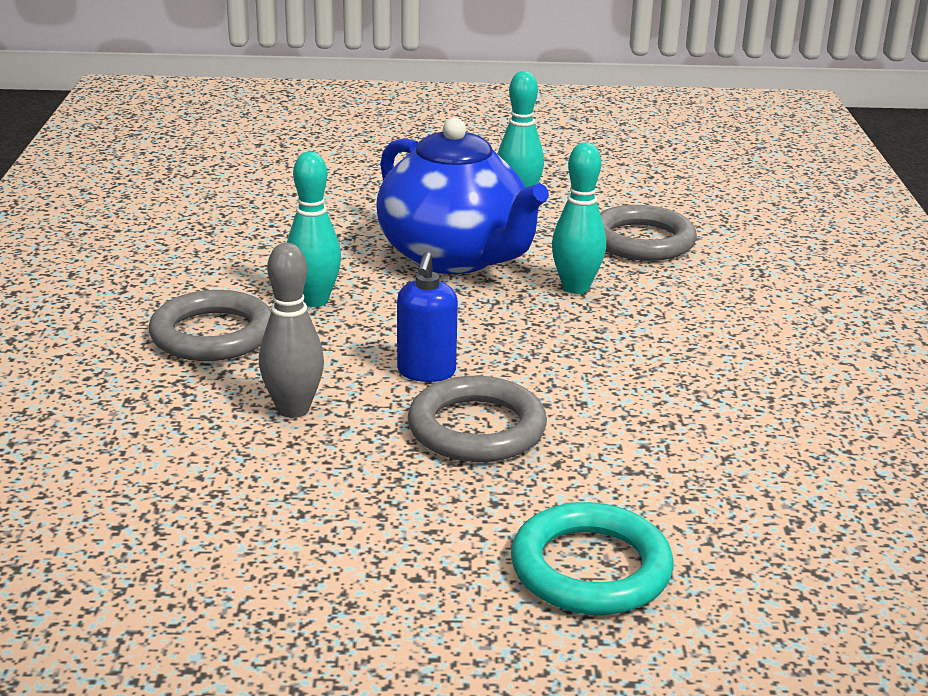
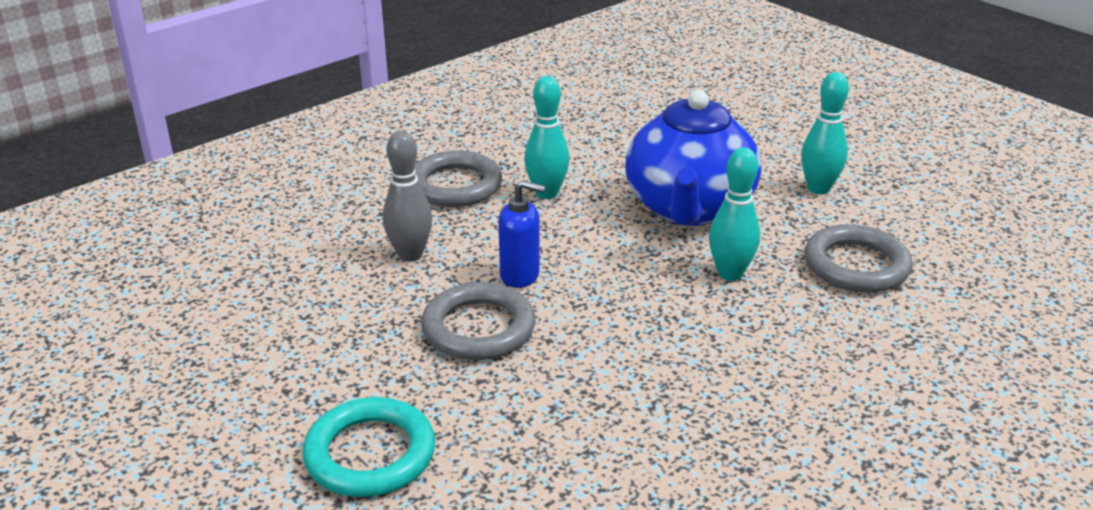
camera: 50 degrees right, 5 degrees up
blue soap dispenser [397,252,458,382] -> blue soap dispenser turned 135 degrees counterclockwise [498,180,546,288]

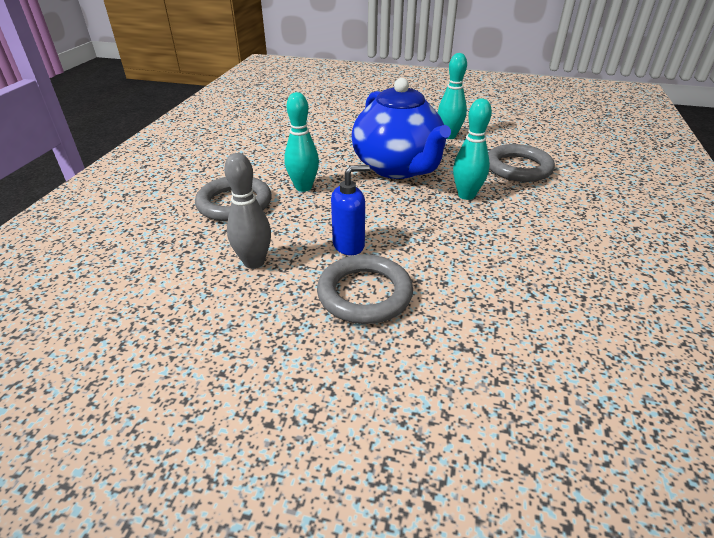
camera: 35 degrees left, 5 degrees up
turquoise ring [303,397,436,497] -> none

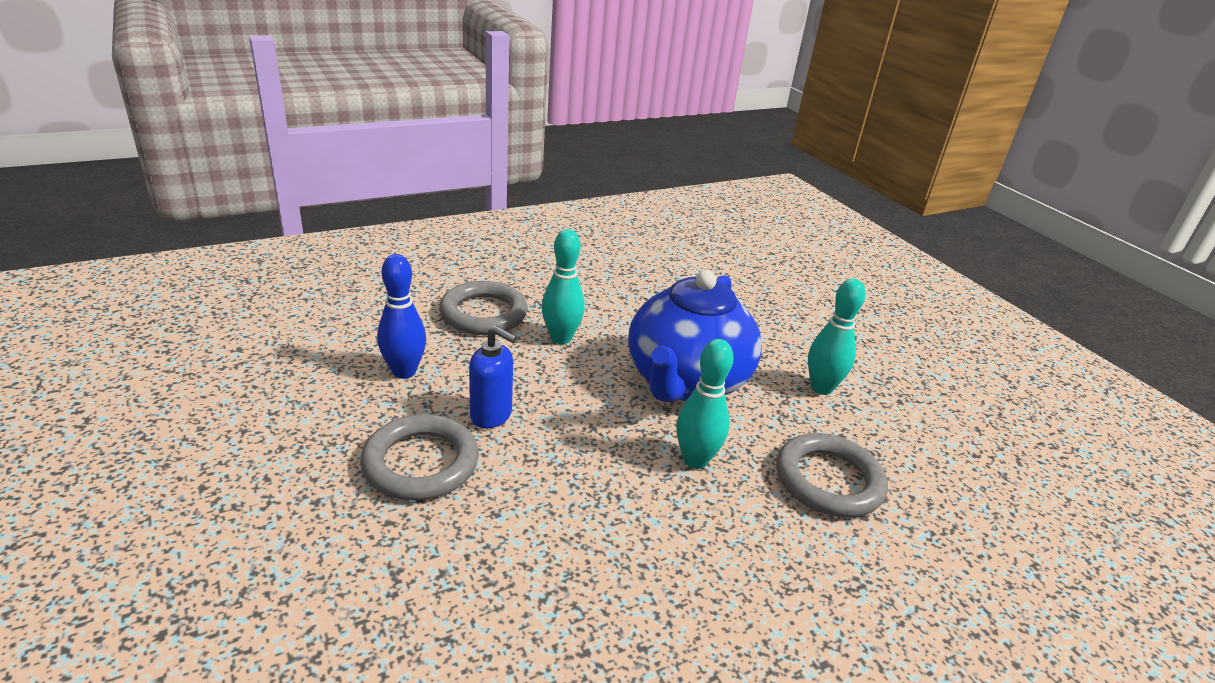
camera: 45 degrees right, 5 degrees down
grey bowling pin [224,153,271,269] -> blue bowling pin [377,254,426,379]

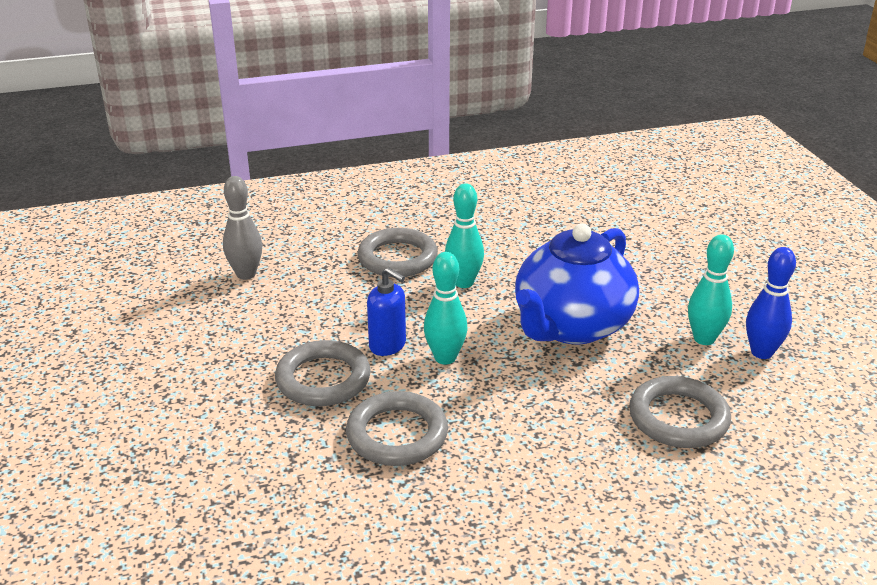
camera: 15 degrees right, 0 degrees up
blue bowling pin [377,254,426,379] -> blue bowling pin moved to [746,247,796,359]
turquoise bowling pin [676,339,734,469] -> turquoise bowling pin moved to [424,252,468,365]
none -> grey bowling pin [223,176,262,280]
none -> grey ring [346,391,448,466]

